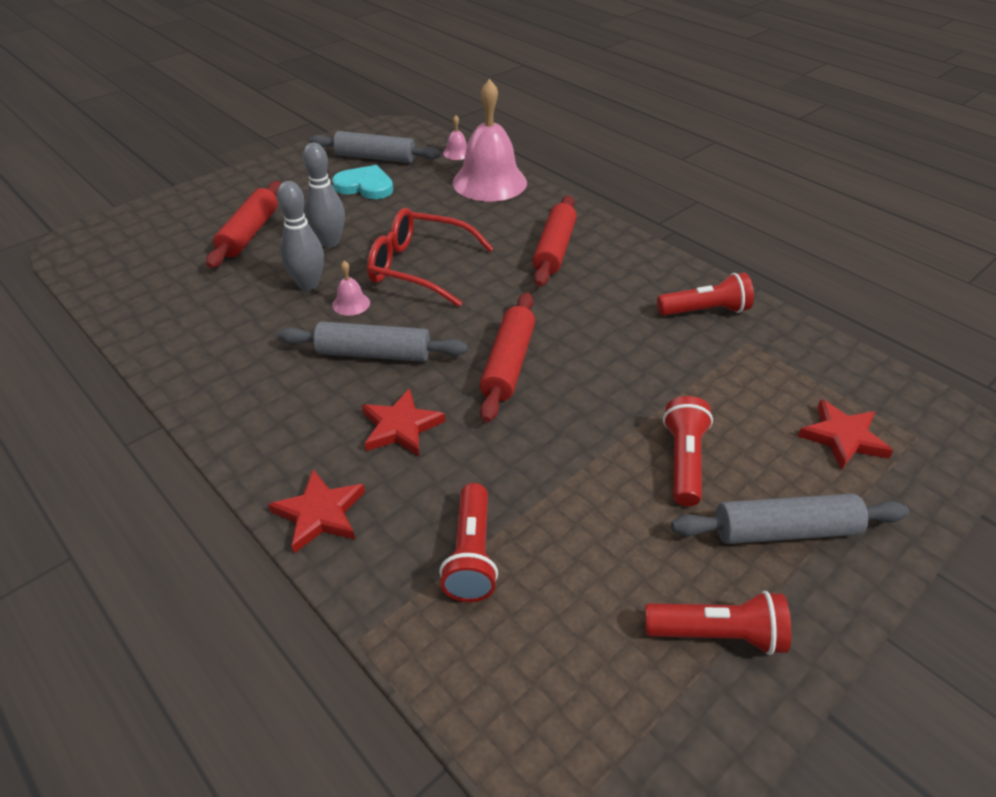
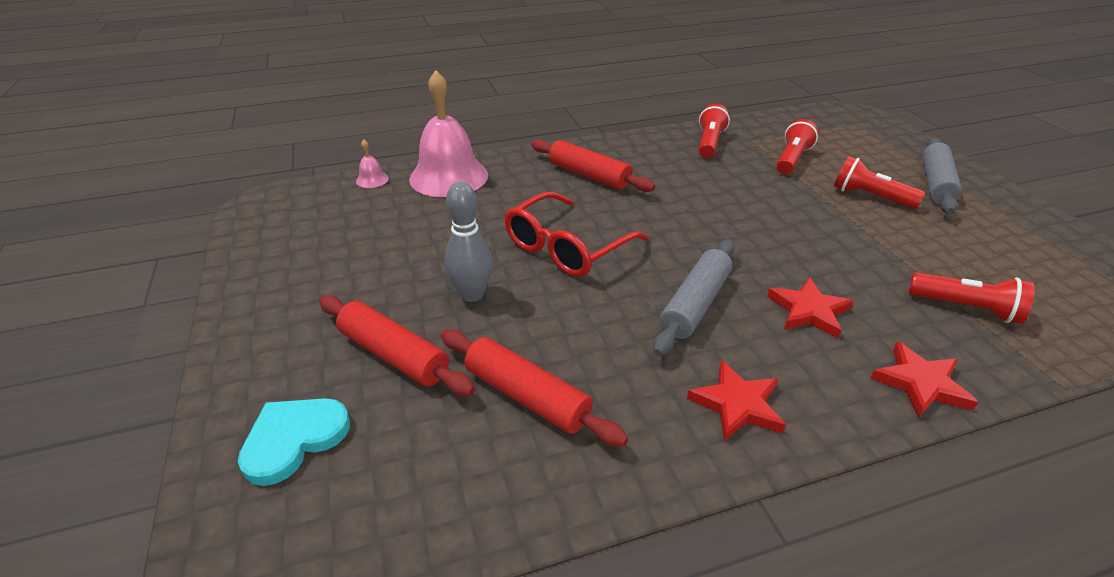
camera: 65 degrees left, 5 degrees down
grey bowling pin [277,181,324,290] -> none
grey rolling pin [310,131,441,163] -> none
turquoise heart [332,165,393,199] -> turquoise heart moved to [238,398,350,486]
pink bell [332,261,370,316] -> none
red rolling pin [480,292,535,423] -> red rolling pin moved to [441,329,628,447]
red flashlight [645,591,791,655] -> red flashlight moved to [776,119,819,175]
red star [798,399,893,470] -> red star moved to [687,360,786,442]

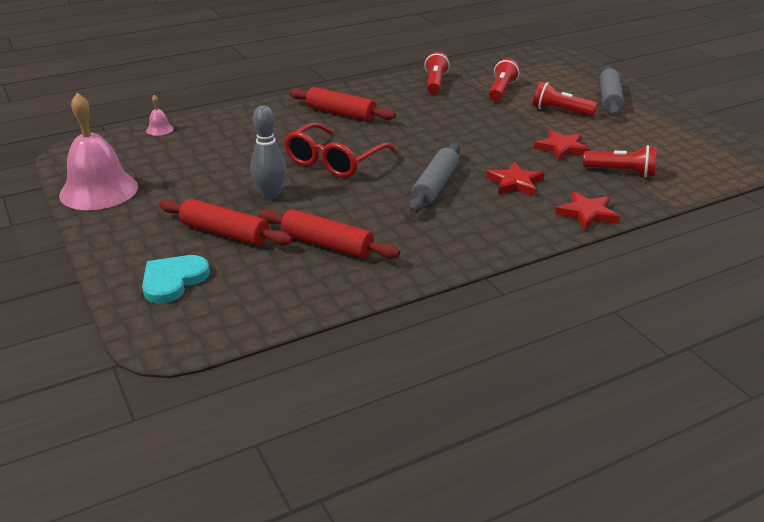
camera: 10 degrees left, 5 degrees down
pink bell [409,70,488,197] -> pink bell moved to [59,93,138,210]
red star [687,360,786,442] -> red star moved to [534,130,589,161]

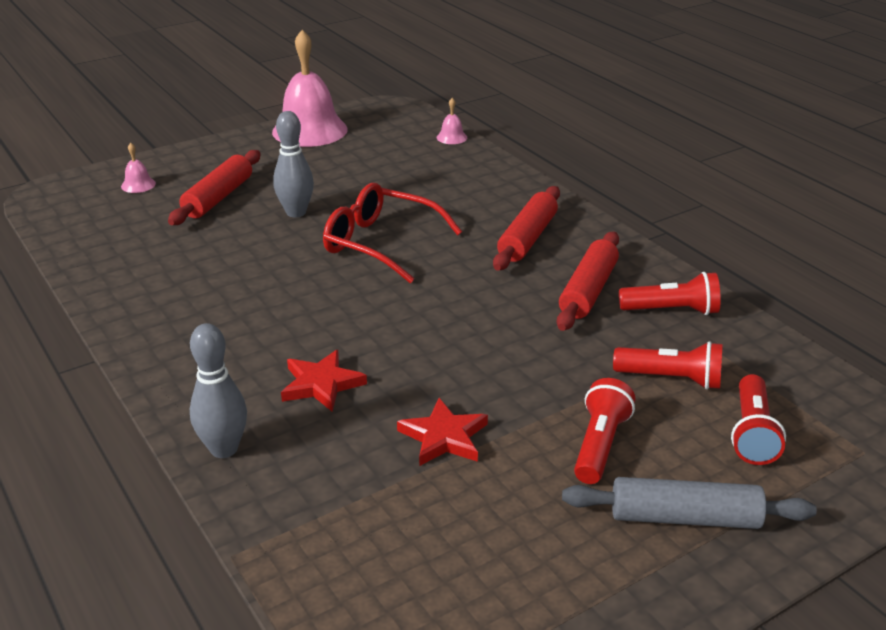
camera: 85 degrees right, 0 degrees up
turquoise heart [142,255,210,304] -> pink bell [121,143,156,193]
red rolling pin [258,209,400,259] -> red rolling pin moved to [557,232,619,331]
grey rolling pin [409,143,460,213] -> none
red star [555,191,620,230] -> grey bowling pin [190,323,247,458]
red flashlight [583,145,657,177] -> red flashlight moved to [731,374,786,465]

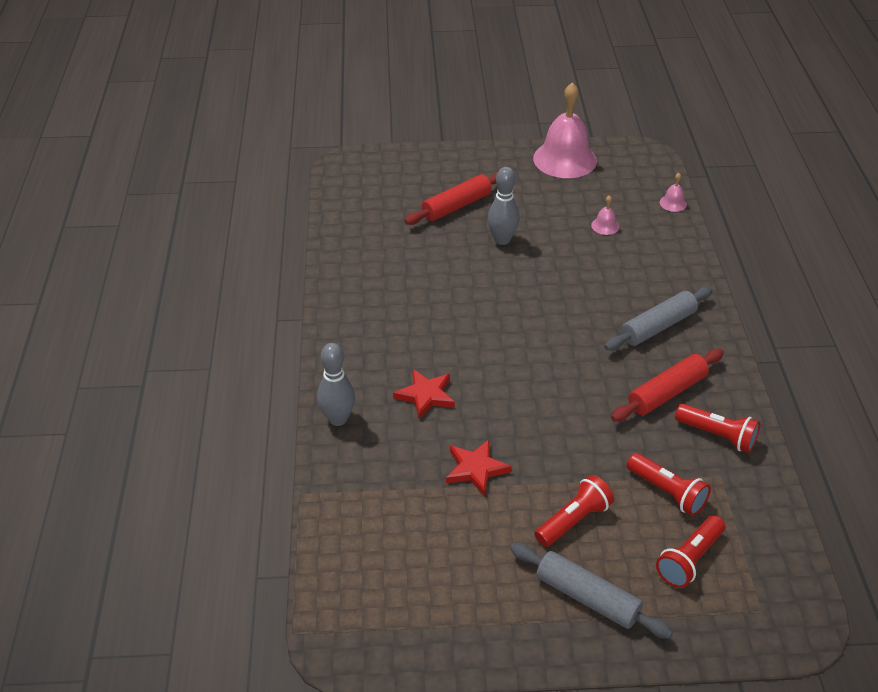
camera: 30 degrees right, 10 degrees up
pink bell [121,143,156,193] -> pink bell moved to [591,195,619,235]
red glasses [323,183,462,283] -> none
red rolling pin [493,186,560,271] -> grey rolling pin [604,287,713,351]

